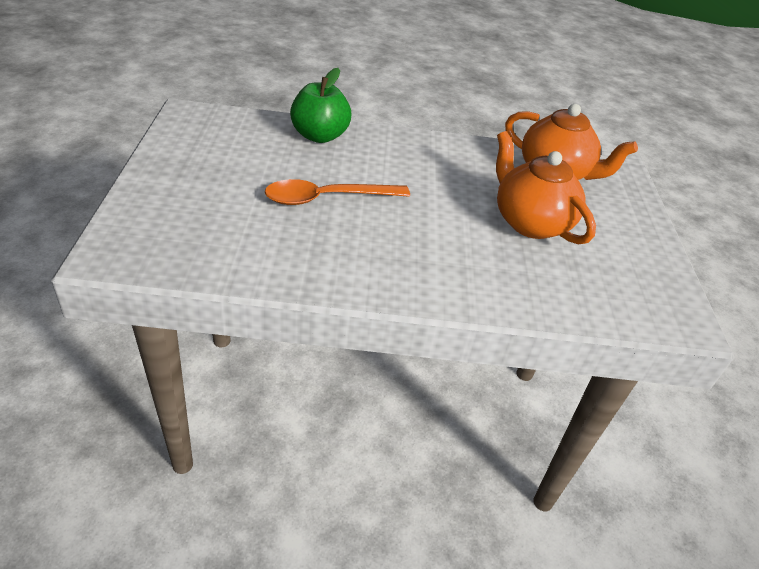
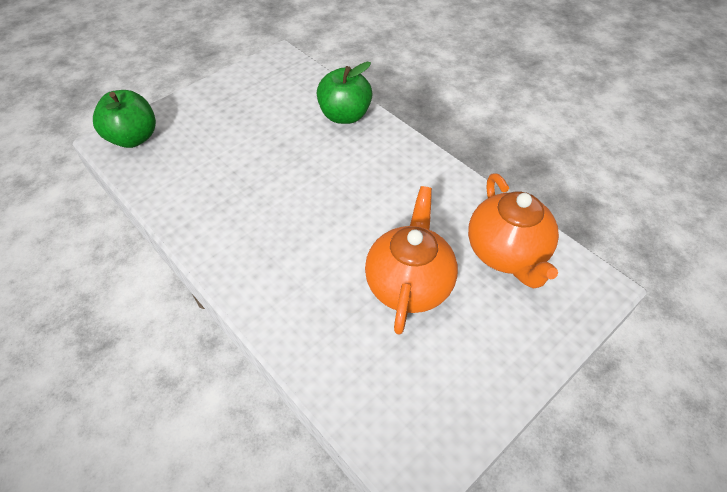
camera: 50 degrees right, 10 degrees up
orange spoon [265,179,410,205] -> none
none -> green apple [93,90,156,148]

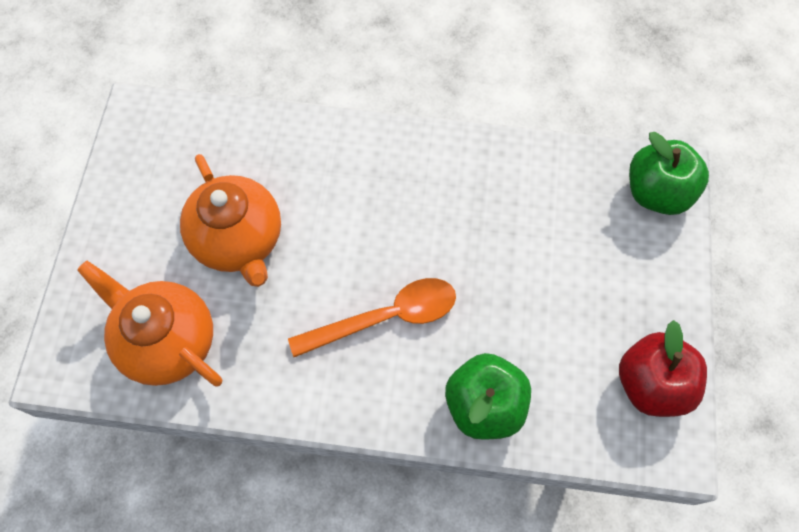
camera: 140 degrees right, 15 degrees up
none -> orange spoon [288,278,456,357]
none -> red apple [619,320,707,417]

